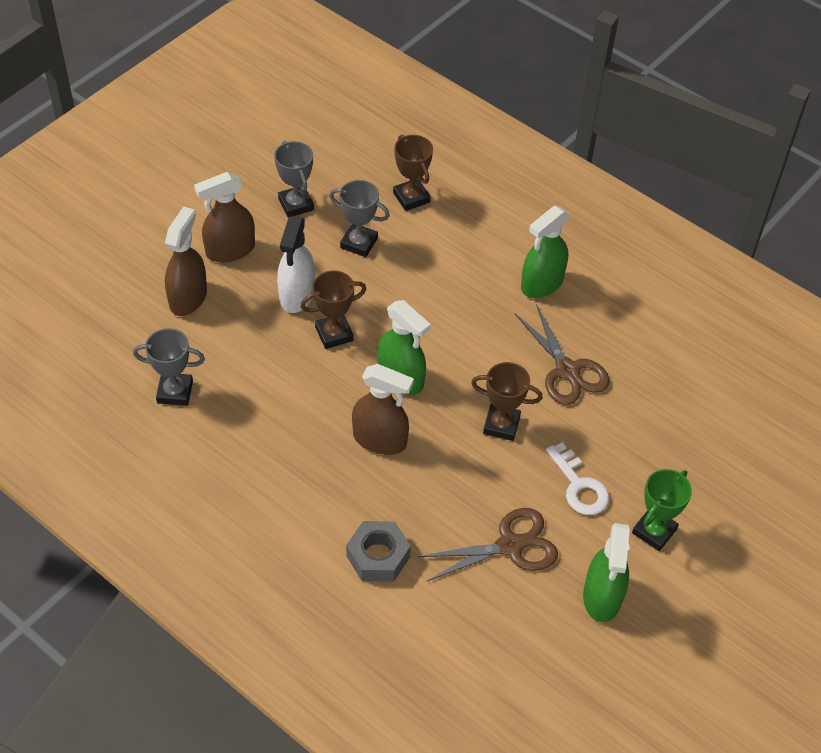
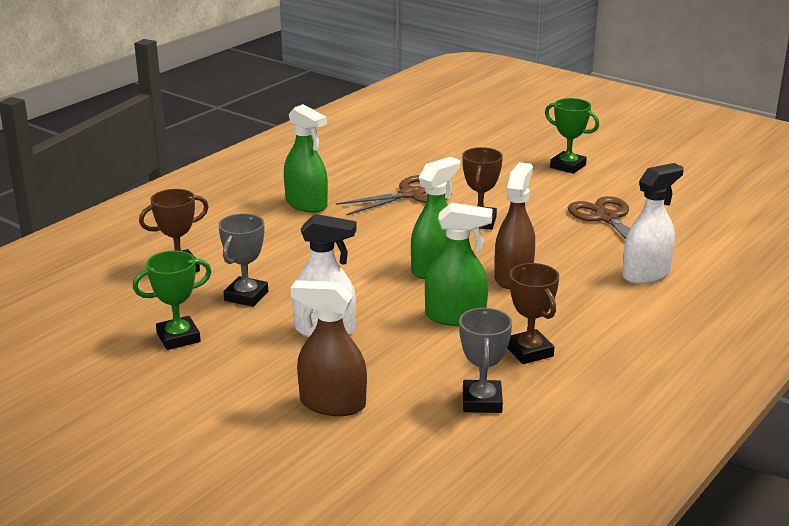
camera: 90 degrees left, 25 degrees down
brown spray bottle [194,172,255,262] -> none
grey trophy [274,141,314,218] -> green trophy [133,251,212,350]
brown trophy [300,271,366,349] -> brown trophy moved to [507,263,559,364]
grey nut [346,521,411,582] -> white spray bottle [622,163,683,284]
white key [546,442,610,515] -> none
green spray bottle [583,523,630,622] -> green spray bottle moved to [425,202,493,326]

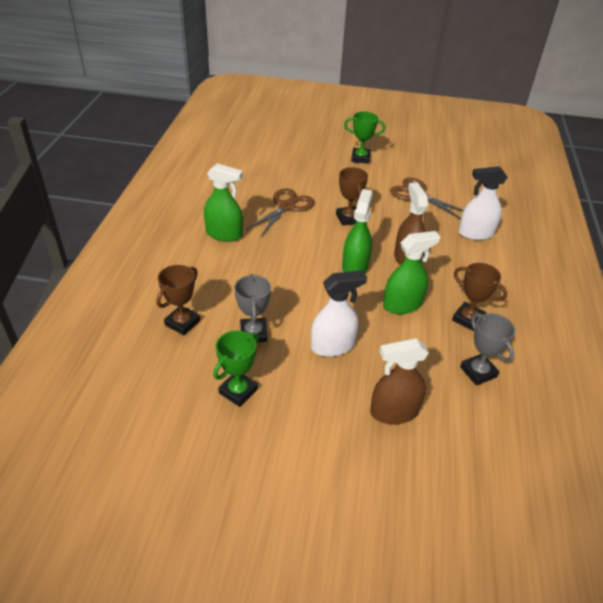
camera: 30 degrees left, 15 degrees up
white spray bottle [622,163,683,284] -> white spray bottle turned 120 degrees counterclockwise [458,166,508,240]

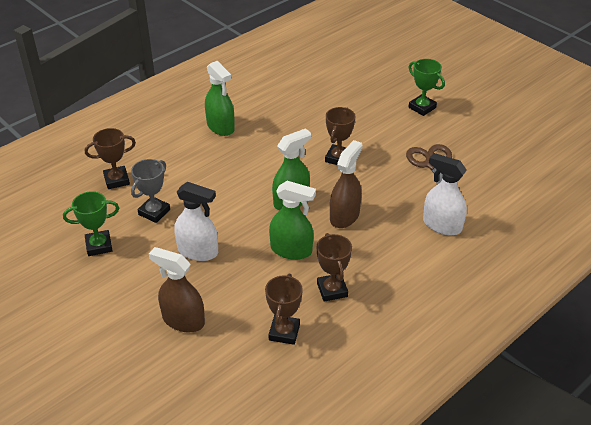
camera: 40 degrees right, 0 degrees up
brown scissors [246,188,314,236] -> none
grey trophy [460,313,515,386] -> brown trophy [265,274,303,345]

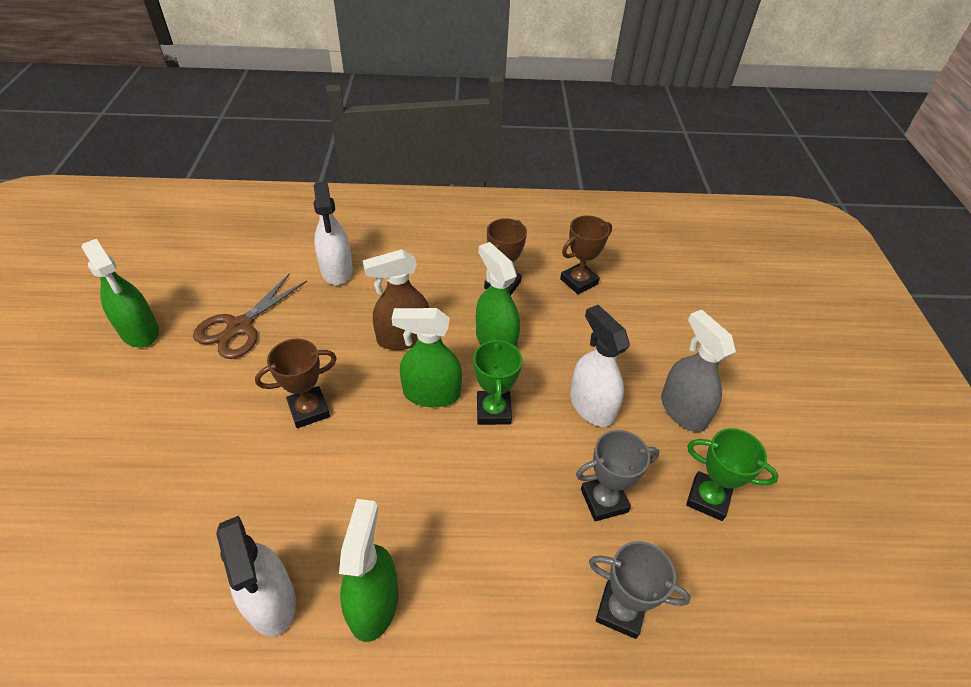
camera: 140 degrees left, 5 degrees up
brown trophy [85,128,136,189] -> grey trophy [589,541,691,639]
brown spray bottle [149,247,205,332] -> none
green trophy [408,59,445,116] -> green trophy moved to [473,337,522,425]
none -> green spray bottle [82,239,159,347]
none -> white spray bottle [216,516,296,636]
none -> grey spray bottle [661,310,736,432]

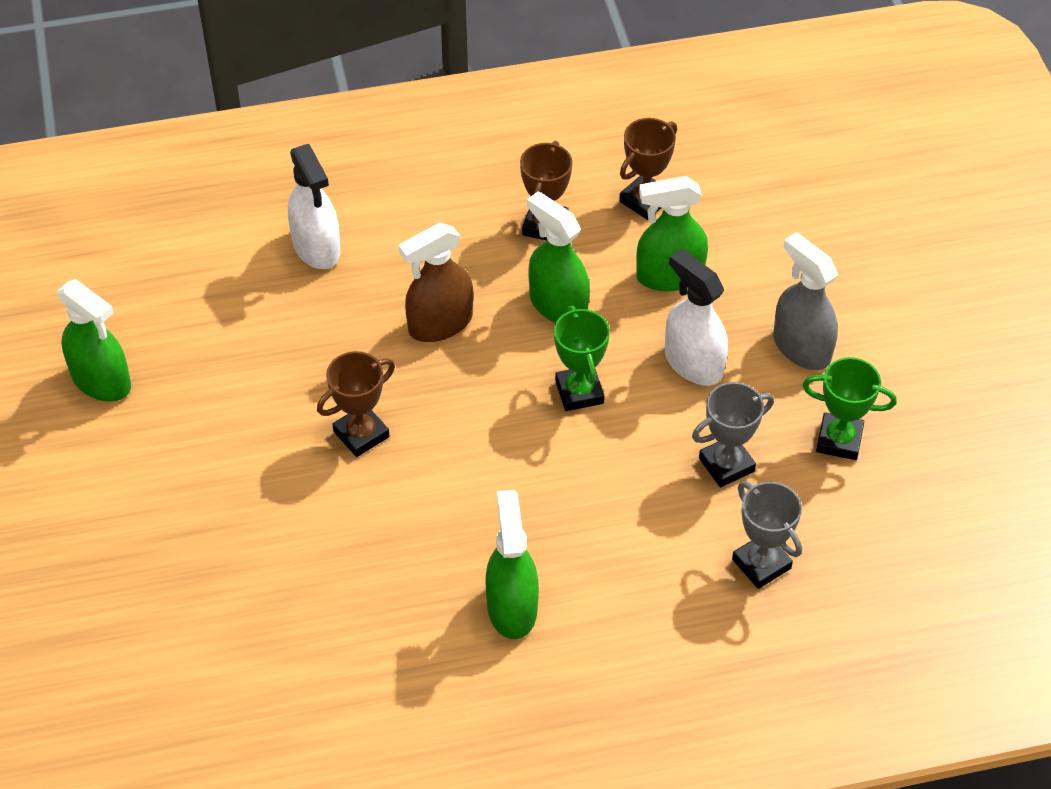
camera: 10 degrees left, 5 degrees up
brown scissors [193,273,307,359] -> none
white spray bottle [216,516,296,636] -> none
green spray bottle [392,308,462,407] -> green spray bottle moved to [636,176,708,291]
grey trophy [589,541,691,639] -> grey trophy turned 45 degrees clockwise [732,481,802,589]

